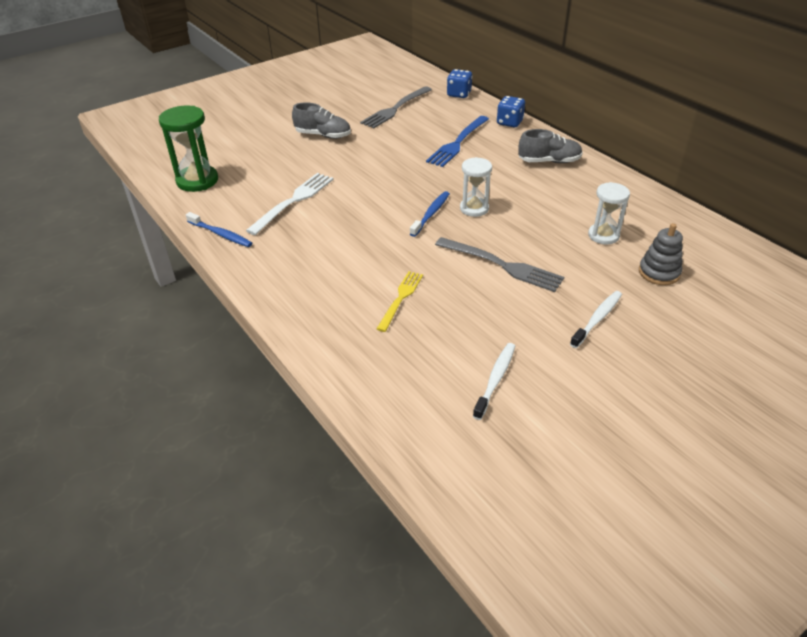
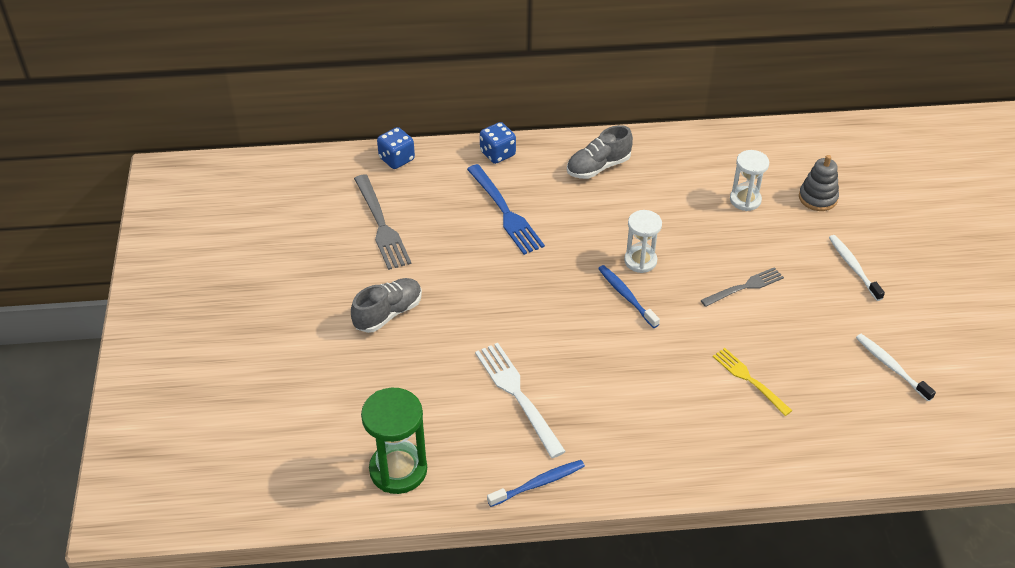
camera: 60 degrees left, 5 degrees up
grey fork [435,237,564,292] -> grey fork [701,267,784,307], size x0.65
grey shoe [518,129,583,163] -> grey shoe turned 150 degrees counterclockwise [567,125,633,179]

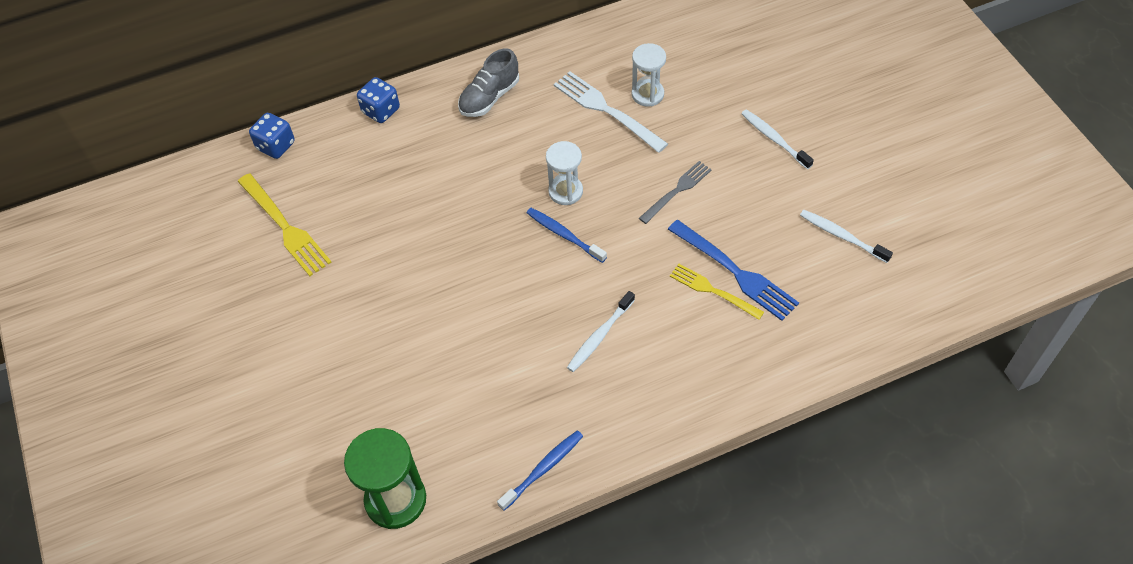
camera: 15 degrees left, 10 degrees up
grey shoe [351,278,422,333] -> none
grey fork [354,174,411,270] -> yellow fork [238,173,332,276]
blue fork [467,164,545,255] -> blue fork moved to [668,220,799,321]
white fork [475,343,566,458] -> white fork moved to [554,71,668,153]
grey stacking toy [799,155,839,211] -> none
none -> white toothbrush [567,291,635,372]

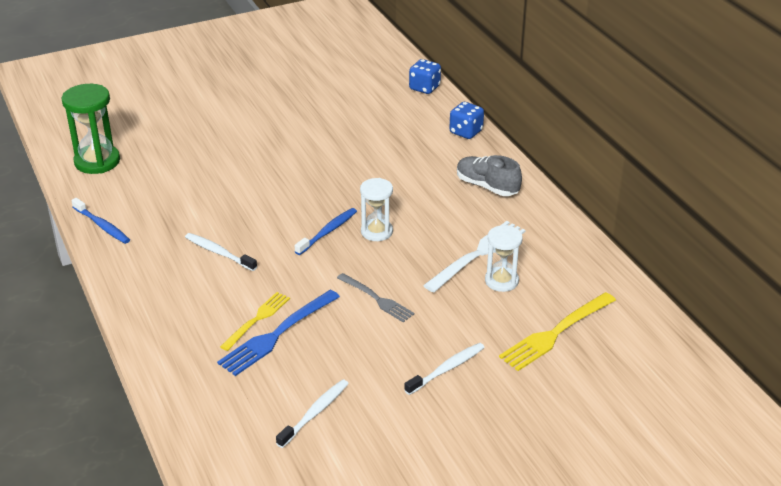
camera: 85 degrees right, 20 degrees down
yellow fork [238,173,332,276] -> yellow fork moved to [499,292,616,371]

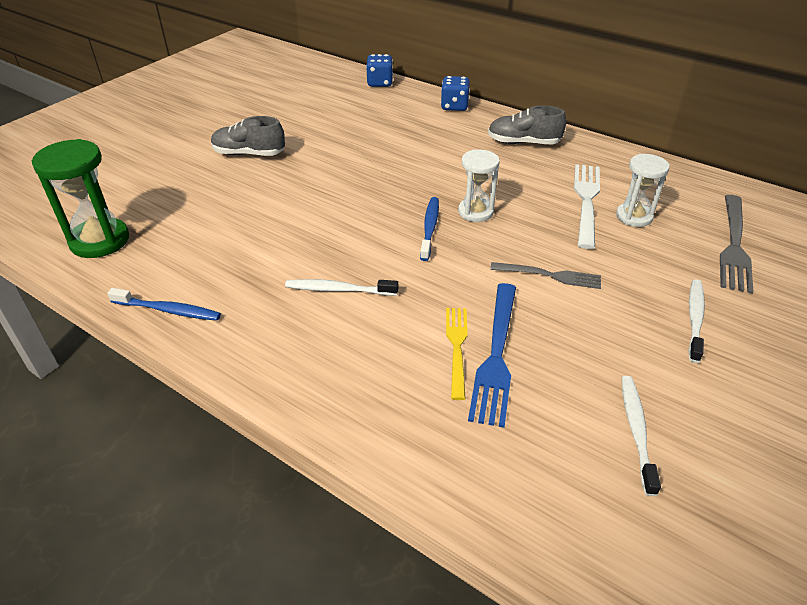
camera: 30 degrees left, 5 degrees up
yellow fork [499,292,616,371] -> grey fork [720,195,754,294]
none -> grey shoe [211,116,285,156]

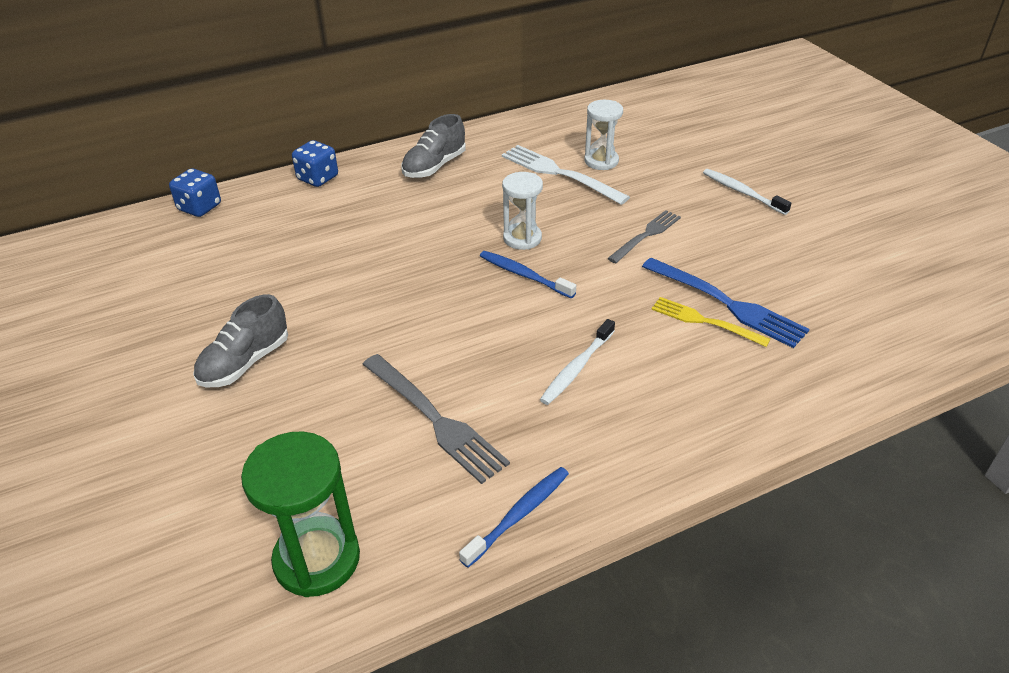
camera: 60 degrees left, 0 degrees up
white toothbrush [622,376,661,496] -> none
grey fork [720,195,754,294] -> grey fork moved to [362,354,510,484]

